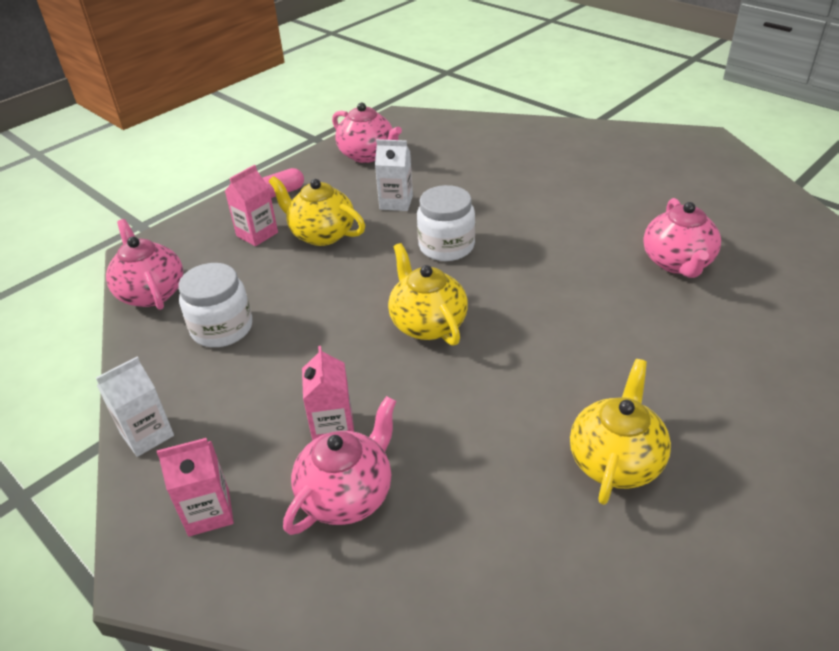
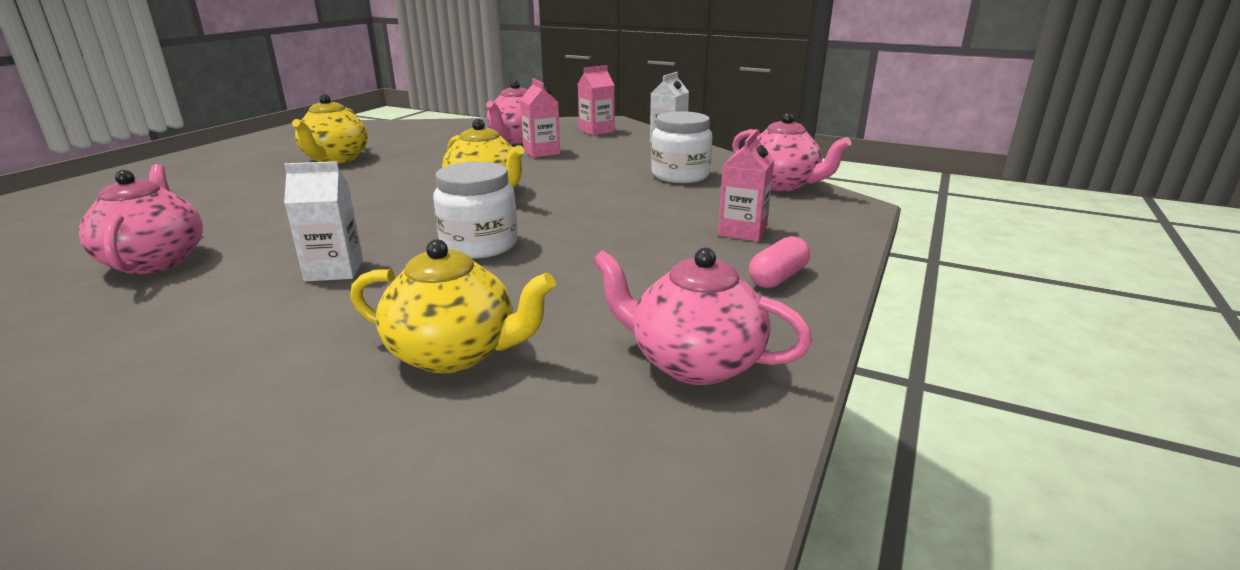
camera: 160 degrees right, 15 degrees down
yellow teapot [269,176,365,246] -> yellow teapot moved to [350,239,556,374]
white carton [375,139,413,211] -> white carton moved to [284,161,363,282]

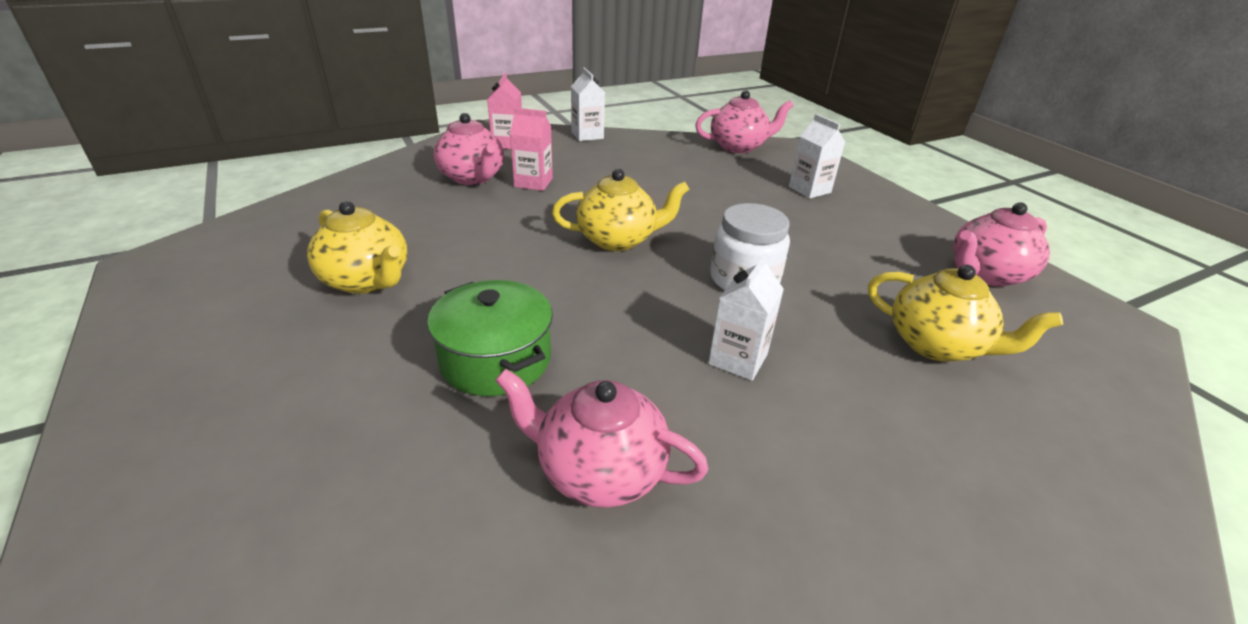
camera: 55 degrees left, 10 degrees up
yellow teapot [350,239,556,374] -> yellow teapot turned 75 degrees clockwise [868,265,1063,362]
white jar [651,111,712,183] -> none
pink carton [718,130,775,242] -> white carton [789,114,845,199]
pink capsule [749,236,810,288] -> none
none -> green pot [427,280,553,396]

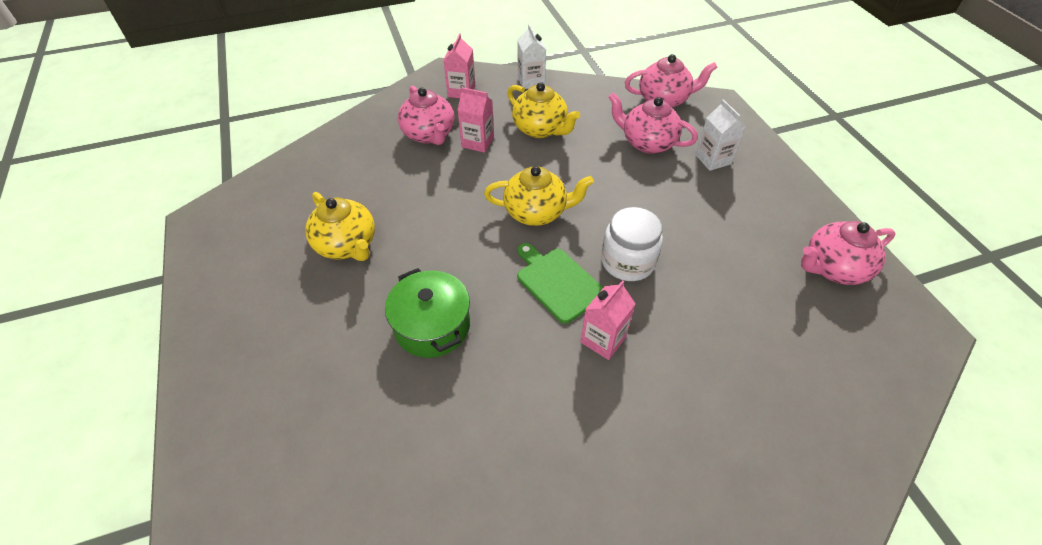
camera: 10 degrees right, 15 degrees up
pink teapot [495,369,708,508] -> pink teapot moved to [608,93,698,154]
white carton [708,254,784,381] -> pink carton [581,280,636,360]
yellow teapot [868,265,1063,362] -> yellow teapot moved to [507,82,580,138]
none -> green cutting board [517,243,603,324]

